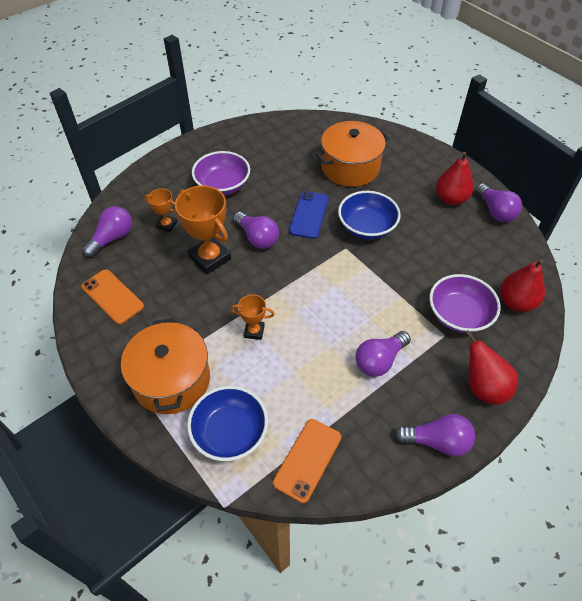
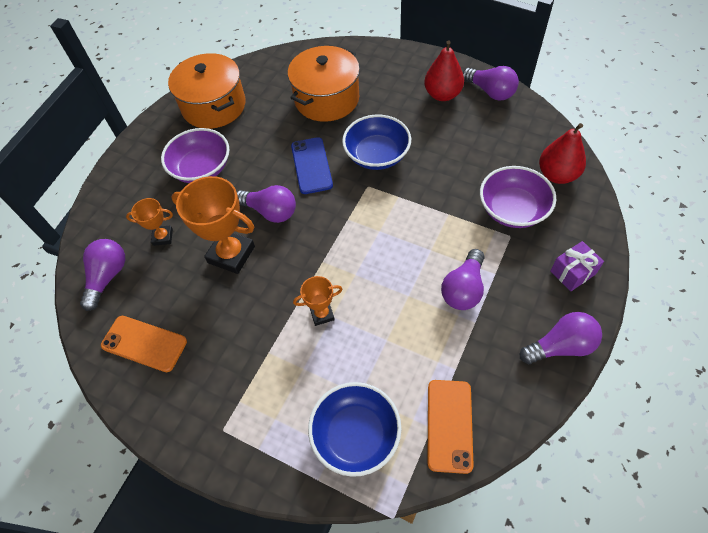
camera: 20 degrees left, 5 degrees up
orange pot [121,318,210,414] -> orange pot moved to [168,53,246,129]
red pear [465,330,518,405] -> purple gift [550,241,604,291]

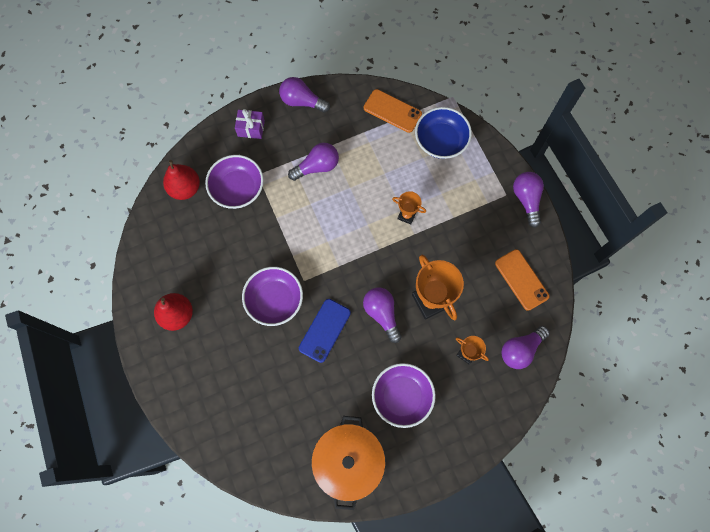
camera: 145 degrees left, 15 degrees up
orange pot [288,46,360,122] -> none
blue bowl [342,114,411,170] -> purple bowl [242,267,303,326]
orange phone [427,380,474,474] -> orange phone turned 75 degrees clockwise [364,89,422,133]
purple light bulb [463,66,519,101] -> purple light bulb moved to [513,172,544,228]

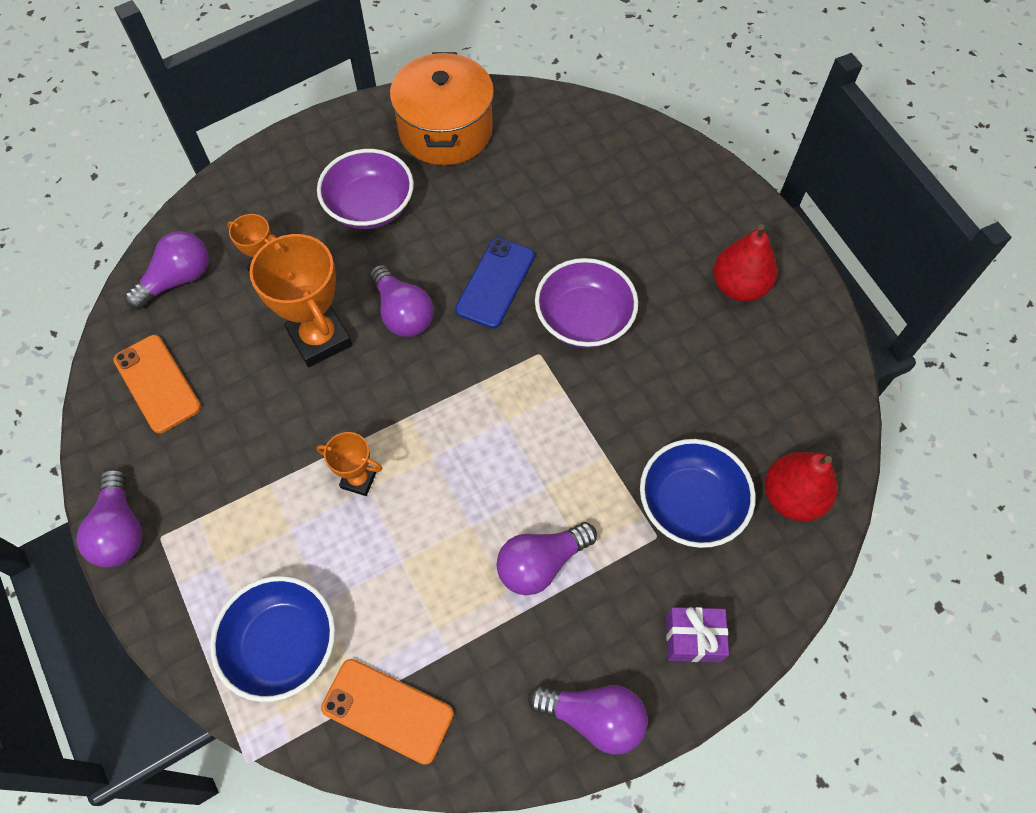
camera: 175 degrees right, 10 degrees down
purple bowl [205,155,264,209] -> blue bowl [640,439,756,548]

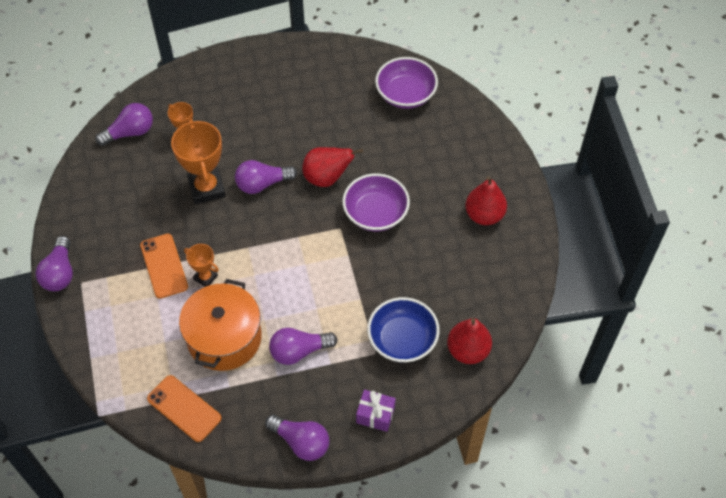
camera: 15 degrees right, 5 degrees down
orange phone [113,335,201,433] -> orange phone moved to [140,234,188,299]
blue bowl [210,576,335,702] -> none
purple bowl [317,149,414,229] -> purple bowl moved to [375,57,438,109]
purple light bulb [370,264,434,337] -> purple light bulb turned 90 degrees clockwise [235,160,297,194]
orange pot [390,52,494,165] -> orange pot moved to [179,279,262,371]
blue phone [455,238,535,328] -> red pear [302,147,363,187]

